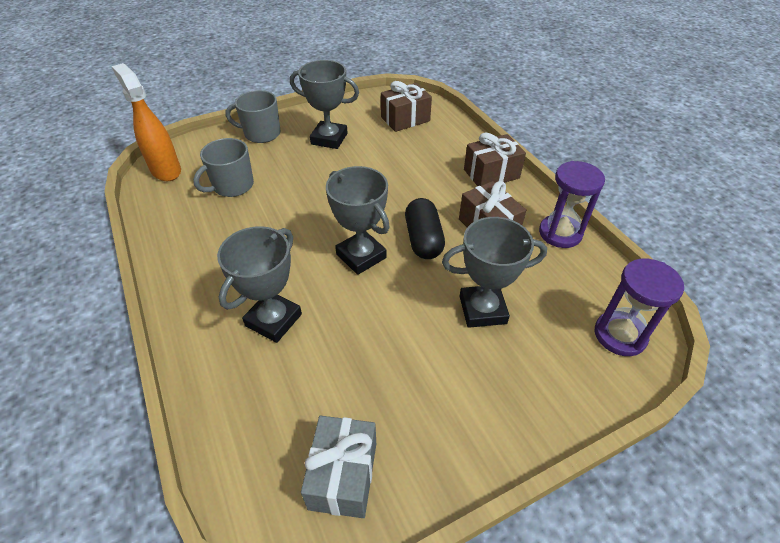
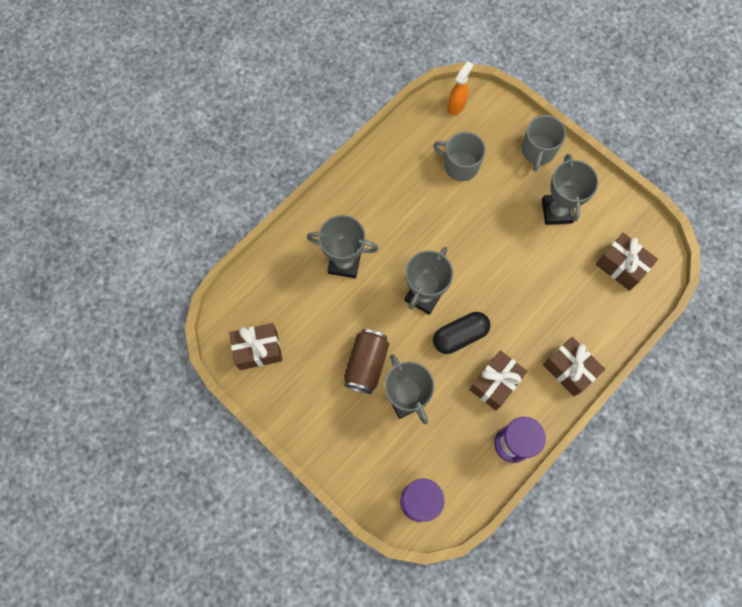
camera: 70 degrees right, 25 degrees up
orange spray bottle [112,63,181,181] -> orange spray bottle [447,61,473,115], size x0.65
grey mug [225,90,281,143] -> grey mug turned 150 degrees counterclockwise [522,115,566,171]
grey gift [301,416,376,518] -> brown gift [229,323,283,370]
none -> brown can [344,329,389,394]

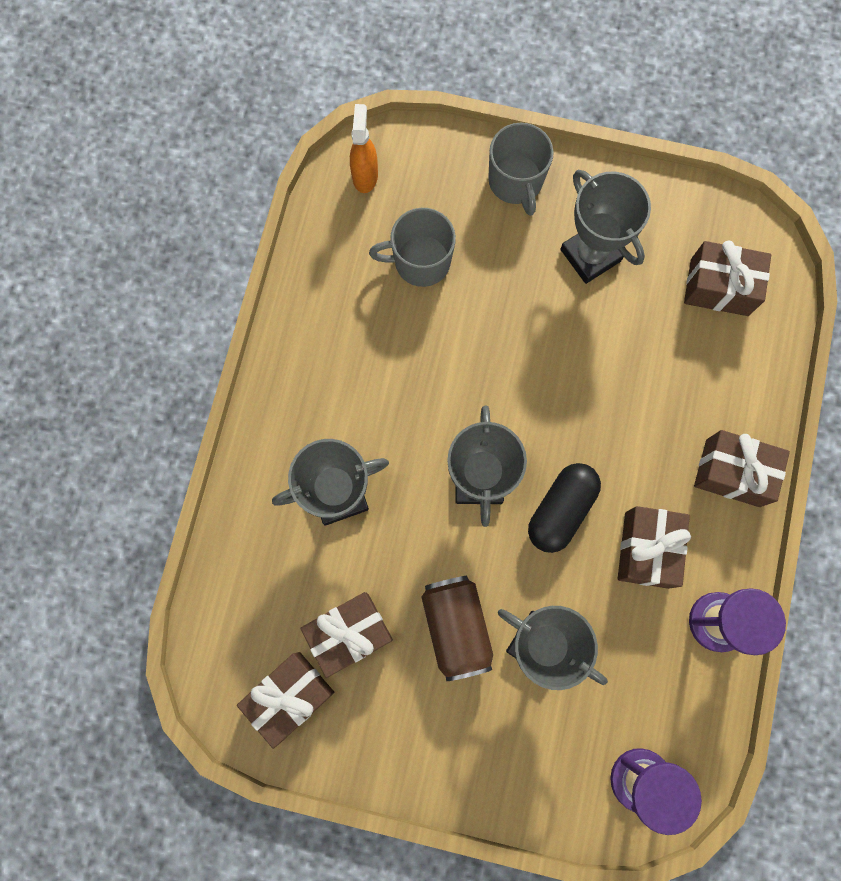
camera: 30 degrees left, 5 degrees up
none -> brown gift [300,592,393,678]

